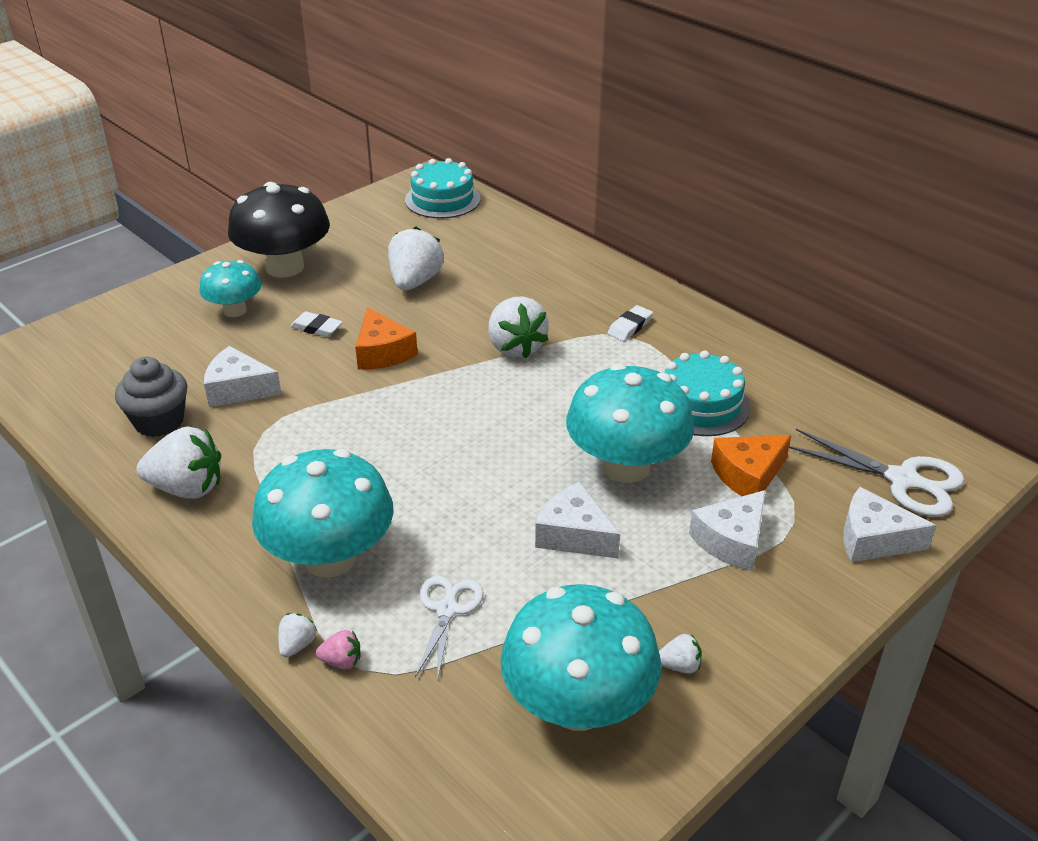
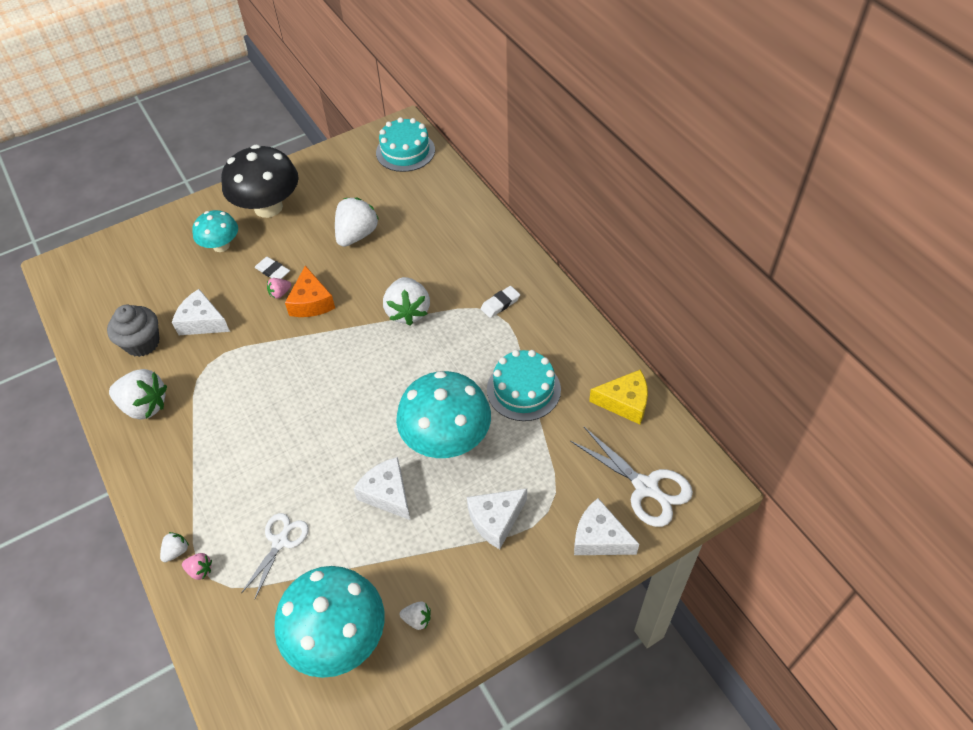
camera: 15 degrees right, 15 degrees up
turquoise mushroom [252,449,394,578] -> none
orange cheese [711,435,791,496] -> none
none -> pink strawberry [267,278,291,299]
none -> yellow cheese [589,370,648,424]

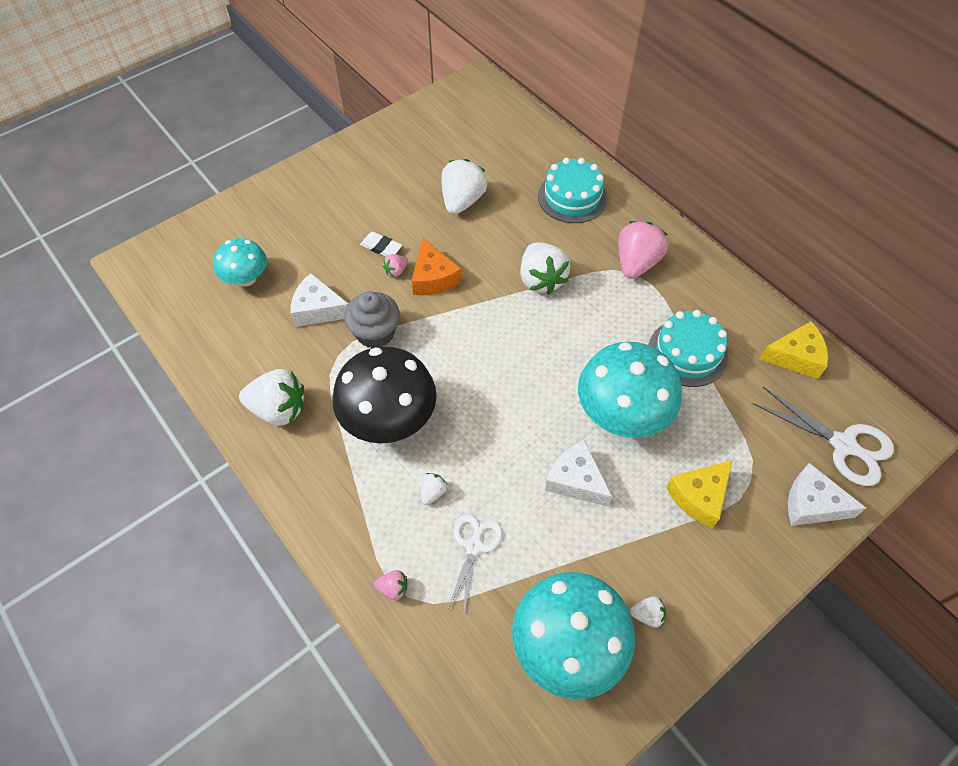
camera: 10 degrees left, 5 degrees up
grey cupcake [107,305,160,357] -> grey cupcake moved to [344,291,400,348]
white strawberry [160,532,189,562] -> white strawberry moved to [421,473,447,505]
turquoise mushroom [192,210,238,252] -> turquoise mushroom moved to [213,238,267,286]
black mushroom [221,145,299,218] -> black mushroom moved to [333,346,437,444]
turquoise cake [376,117,435,172] -> turquoise cake moved to [538,158,607,223]
white cheese [467,488,527,549] -> yellow cheese [666,460,733,528]
white eraser [481,286,520,318] -> pink strawberry [618,221,668,279]

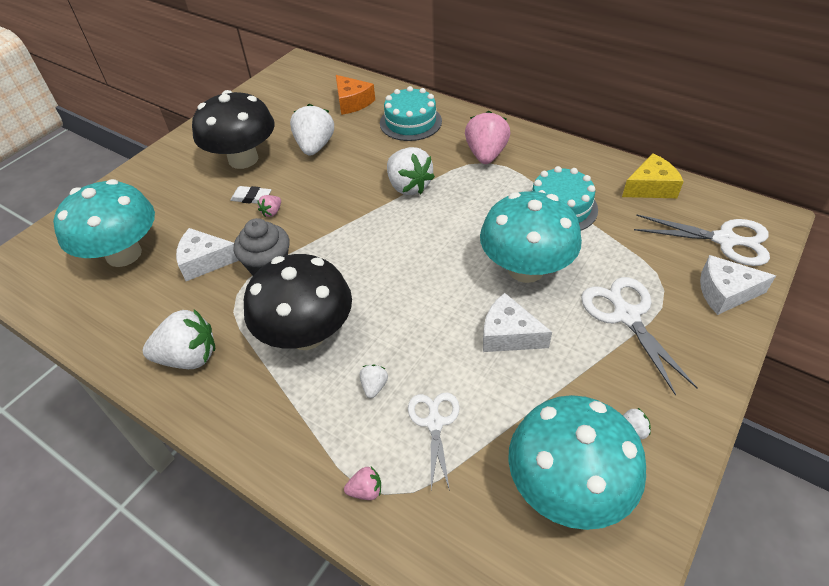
camera: 15 degrees left, 10 degrees down
turquoise mushroom [213,238,267,286] -> turquoise mushroom [53,179,155,267], size x1.73
orange cheese [412,238,462,295] -> orange cheese moved to [336,75,375,115]
yellow cheese [666,460,733,528] -> white scissors [581,277,697,396]
none -> black mushroom [192,90,275,169]

